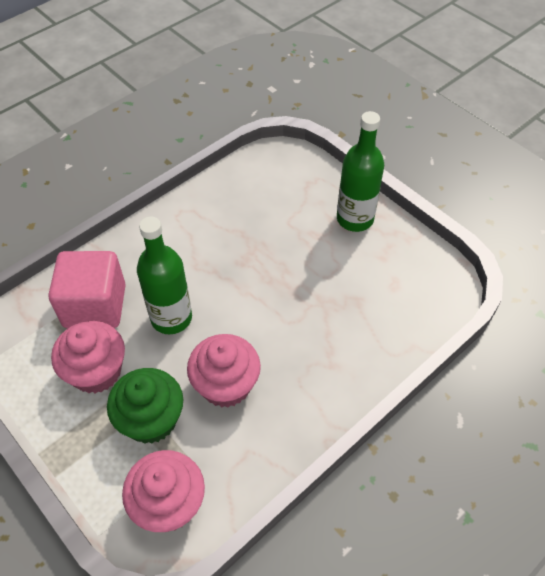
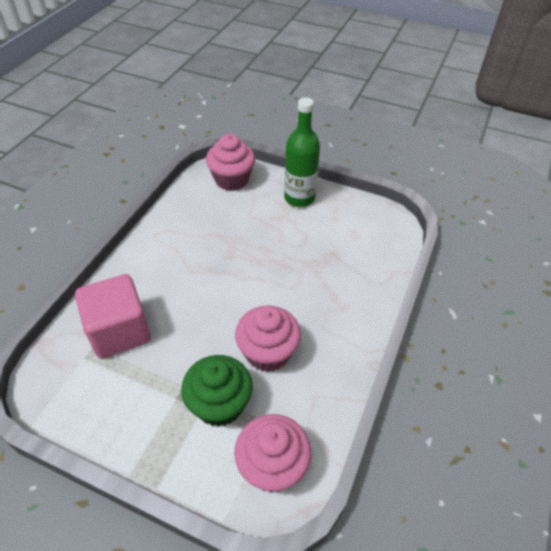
camera: 25 degrees left, 5 degrees down
pink cupcake [51,321,125,394] -> pink cupcake moved to [206,134,255,191]
green bottle [137,217,192,334] -> none

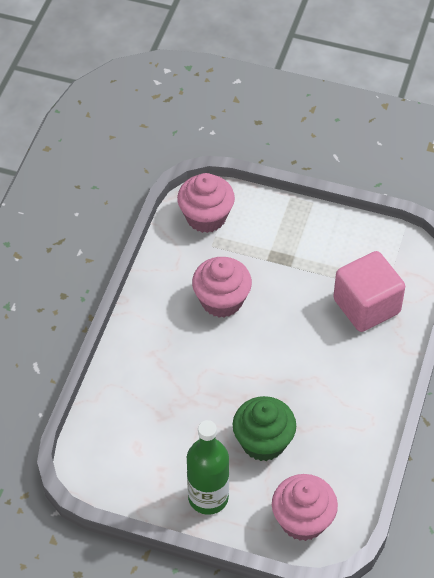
camera: 175 degrees right, 5 degrees up
green cupcake [181,355,253,427] -> green cupcake moved to [232,396,296,461]

